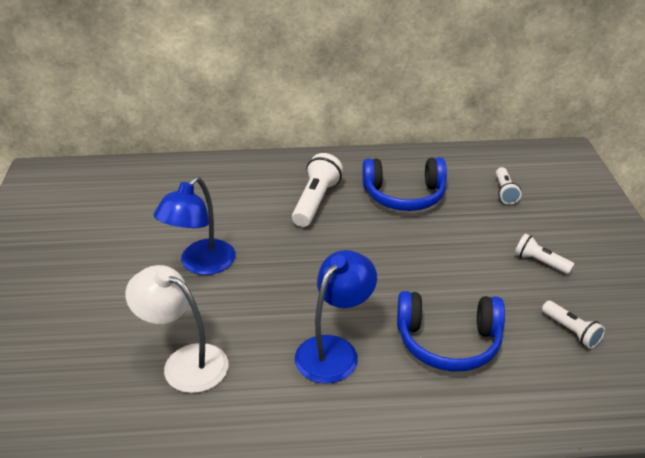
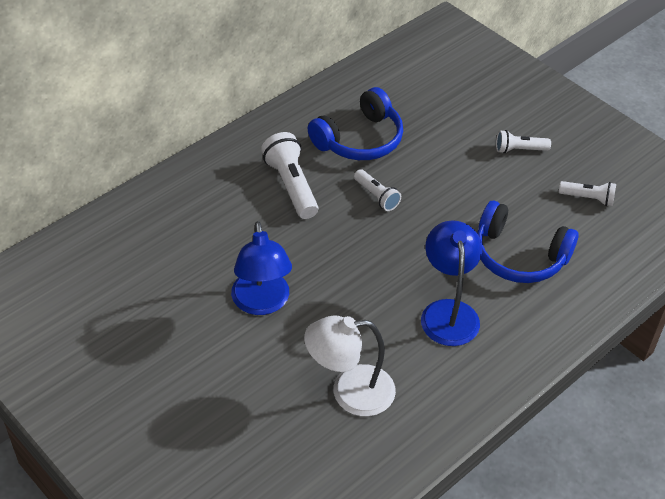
camera: 40 degrees left, 10 degrees up
blue headphones [397,291,505,372] -> blue headphones turned 60 degrees clockwise [477,201,579,283]
white flashlight [496,167,521,204] -> white flashlight moved to [354,169,401,211]

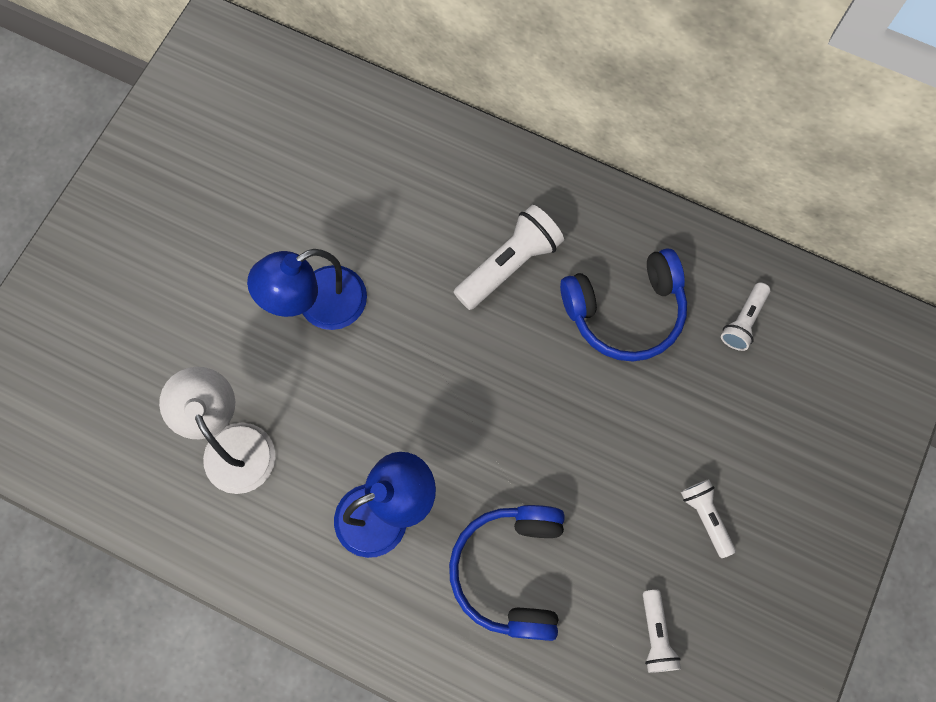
camera: 70 degrees right, 25 degrees up
blue headphones [308,87,403,160] -> blue headphones turned 45 degrees counterclockwise [560,248,687,362]
white flashlight [354,169,401,211] -> white flashlight moved to [721,282,770,351]

